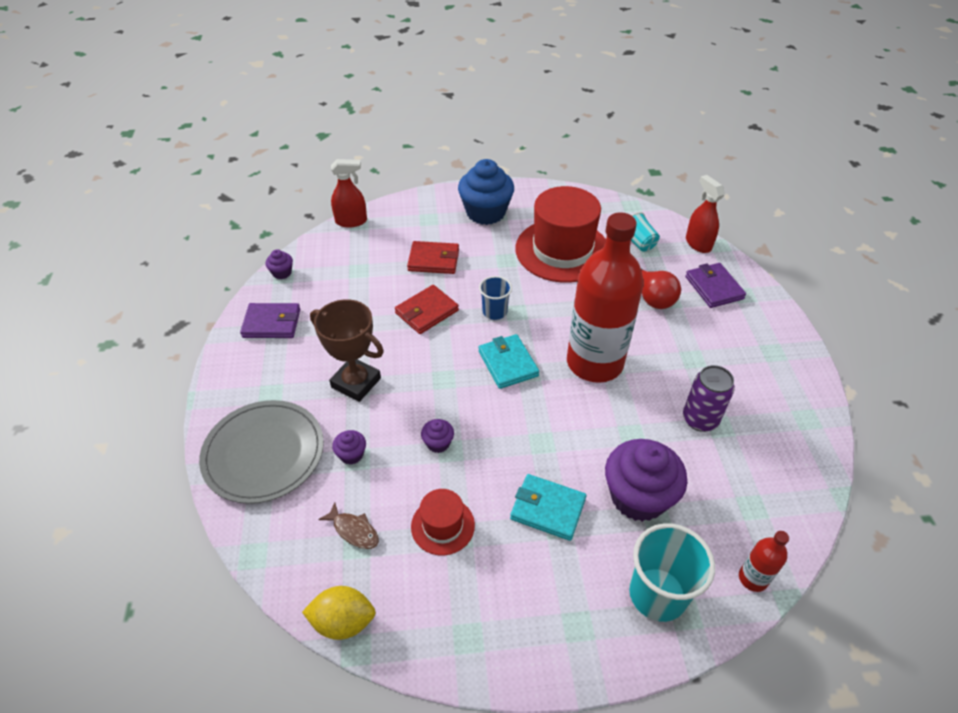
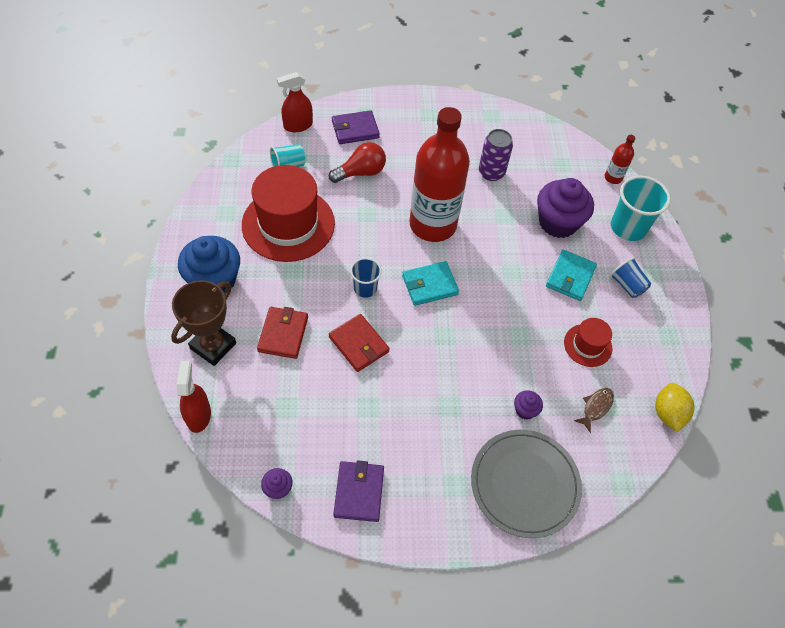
camera: 90 degrees left, 10 degrees up
brown trophy [310,299,384,402] -> brown trophy moved to [171,280,236,366]
purple cupcake [421,419,454,453] -> none
none -> blue cup [610,258,651,298]

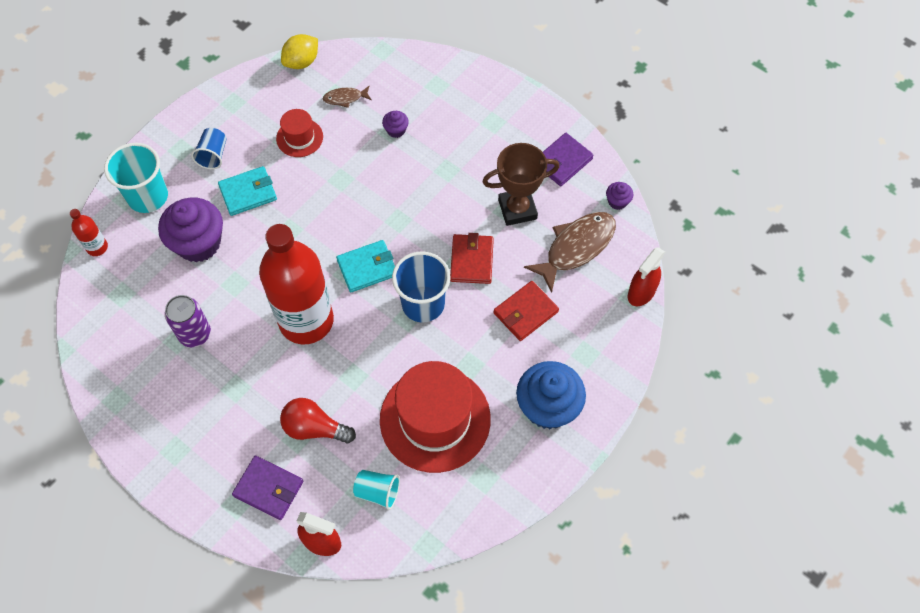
camera: 135 degrees left, 5 degrees up
brown trophy [171,280,236,366] -> brown trophy moved to [482,143,559,226]
blue cup [350,258,382,298] -> blue cup [392,251,451,323], size x1.70
turquoise wallet [402,261,459,306] -> turquoise wallet turned 45 degrees counterclockwise [336,240,395,292]
grey plate [471,430,582,538] -> none
none -> brown fish [524,212,616,293]

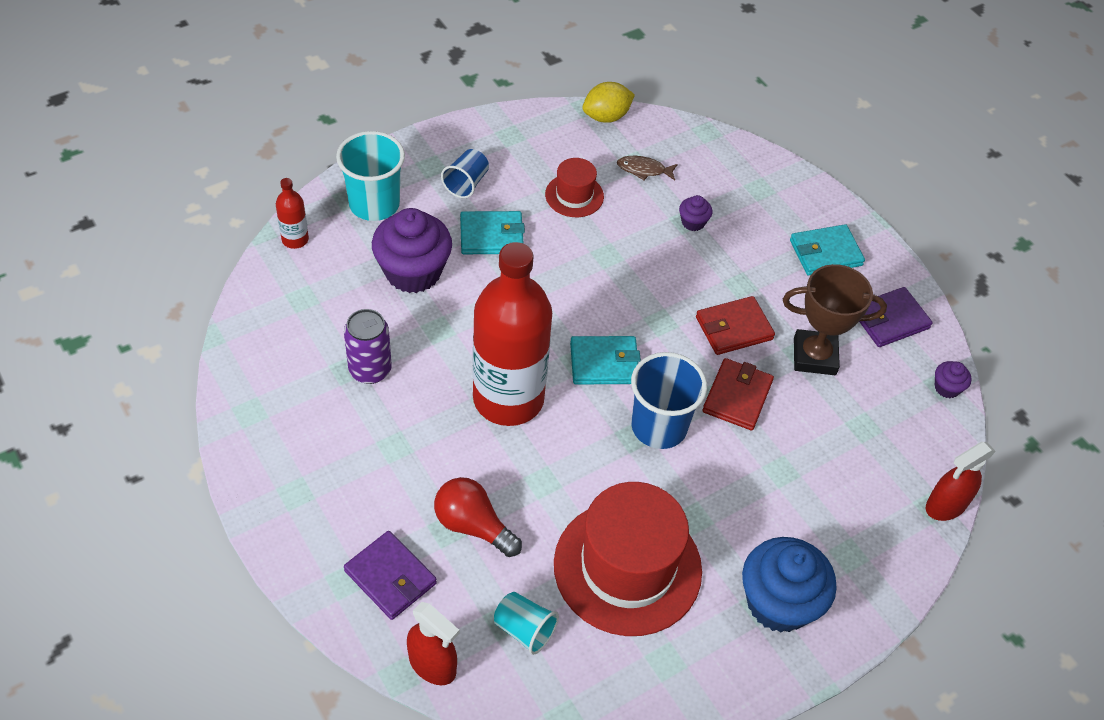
camera: 15 degrees right, 10 degrees down
red wallet [493,281,559,341] -> red wallet moved to [696,296,775,355]
brown fish [524,212,616,293] -> none
none -> turquoise wallet [790,224,865,275]

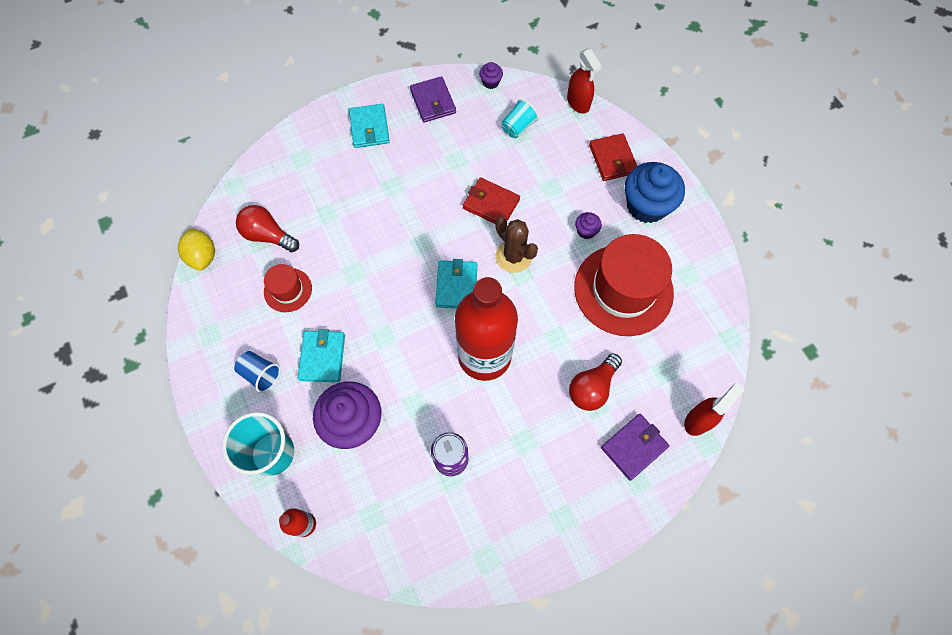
camera: 80 degrees left, 15 degrees up
turquoise cup [494,592,559,655] -> turquoise cup moved to [501,99,539,138]
brown fish [617,156,678,180] -> red light bulb [236,205,299,252]
blue cup [631,352,707,449] -> brown cactus [495,217,538,273]
purple cupcake [679,195,712,231] -> purple cupcake moved to [575,212,602,239]
red wallet [696,296,775,355] -> red wallet moved to [589,133,637,181]
brown trophy [783,264,887,375] -> none

